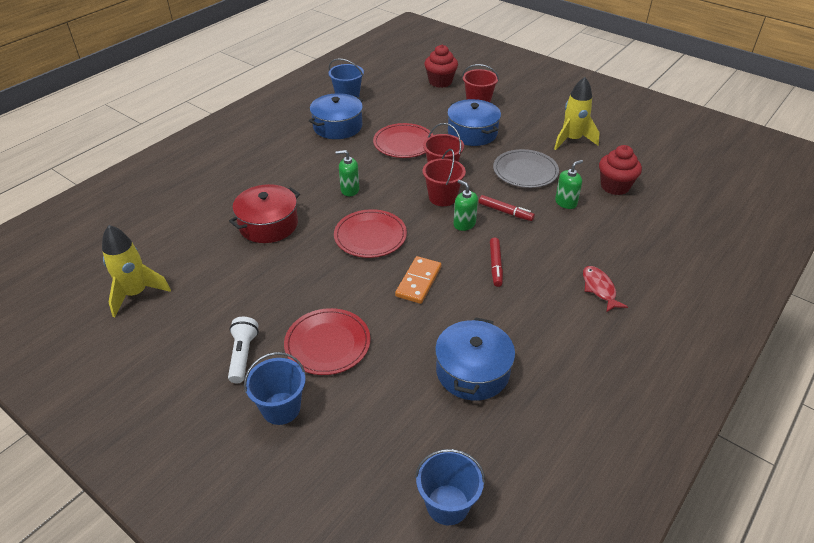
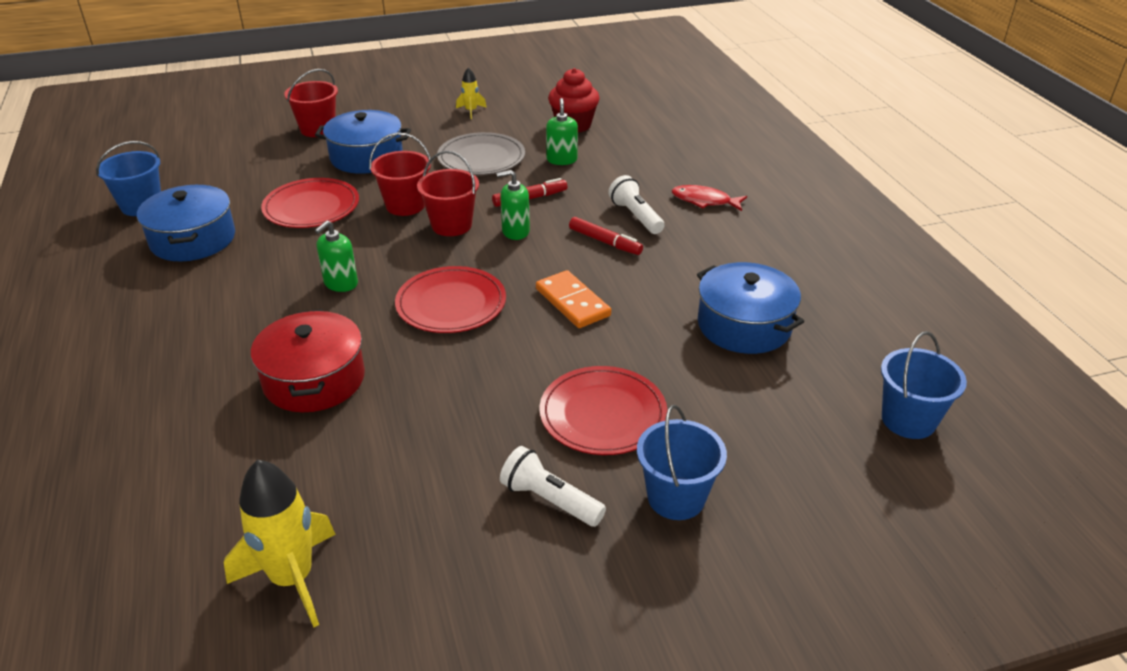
camera: 55 degrees left, 5 degrees down
red cupcake [424,45,458,88] -> none
yellow rocket [554,77,600,150] -> yellow rocket [456,67,487,119], size x0.51
none -> white flashlight [608,175,665,234]

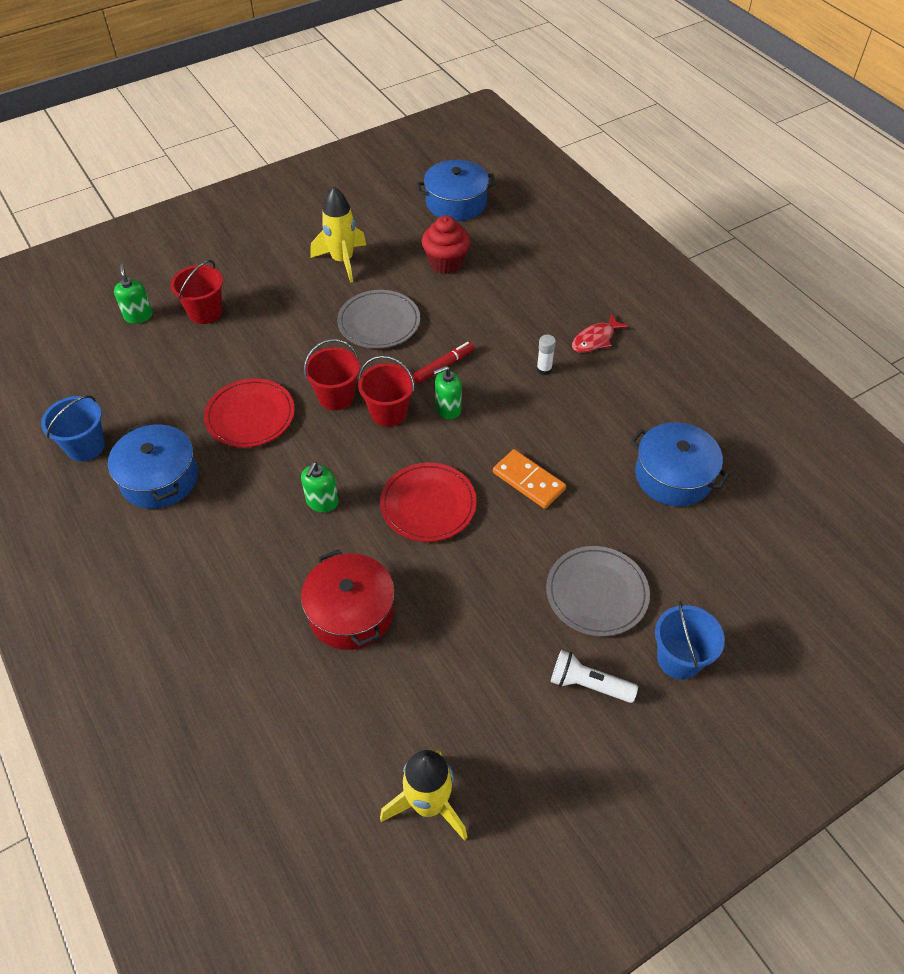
camera: 15 degrees left, 15 degrees up
blue pot [315,110,411,174] -> blue pot moved to [416,160,496,221]
yellow rocket [456,67,487,119] -> yellow rocket [311,187,366,283], size x1.96
red plate [540,366,668,455] -> grey plate [546,546,650,636]
green soap dispenser [546,98,578,165] -> green soap dispenser moved to [114,264,153,324]
red marker [569,217,643,255] -> none
white flashlight [608,175,665,234] -> white glue stick [537,335,556,375]
red fish [672,185,747,211] -> red fish turned 45 degrees counterclockwise [572,314,629,353]
blue bucket [881,331,967,439] -> none

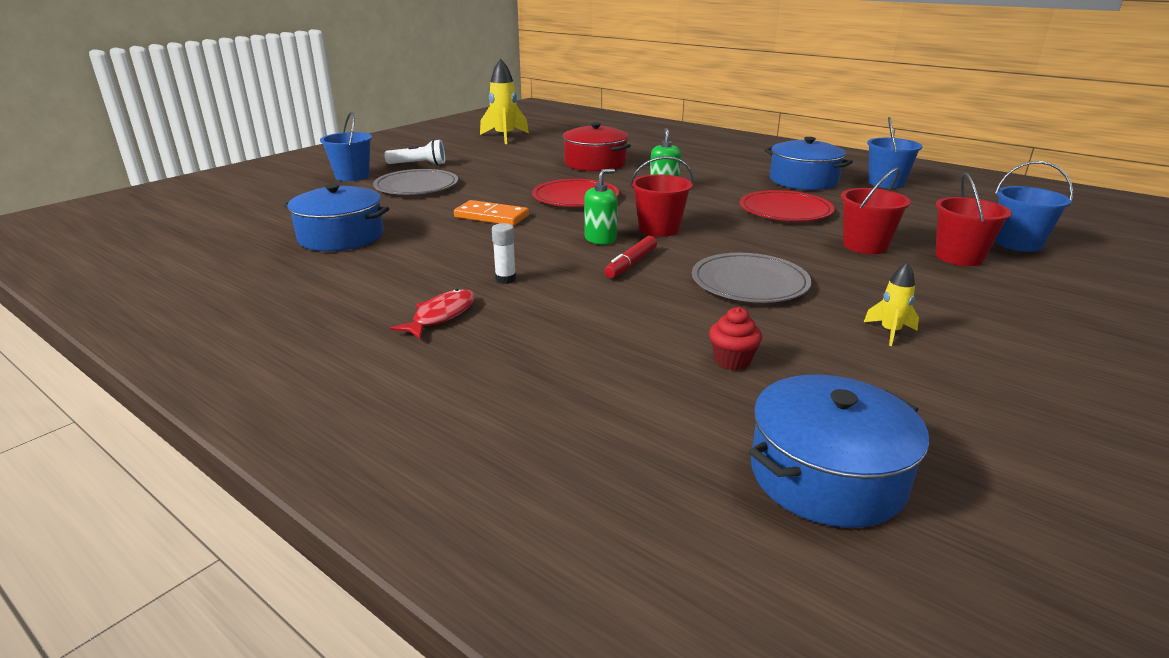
camera: 160 degrees right, 25 degrees down
green soap dispenser [114,264,153,324] -> blue bucket [995,161,1073,252]
red bucket [304,339,360,410] -> red bucket moved to [841,168,911,254]
yellow rocket [311,187,366,283] -> yellow rocket [864,262,919,346], size x0.51
red cupcake [422,215,470,274] -> red cupcake [709,307,762,371], size x0.59

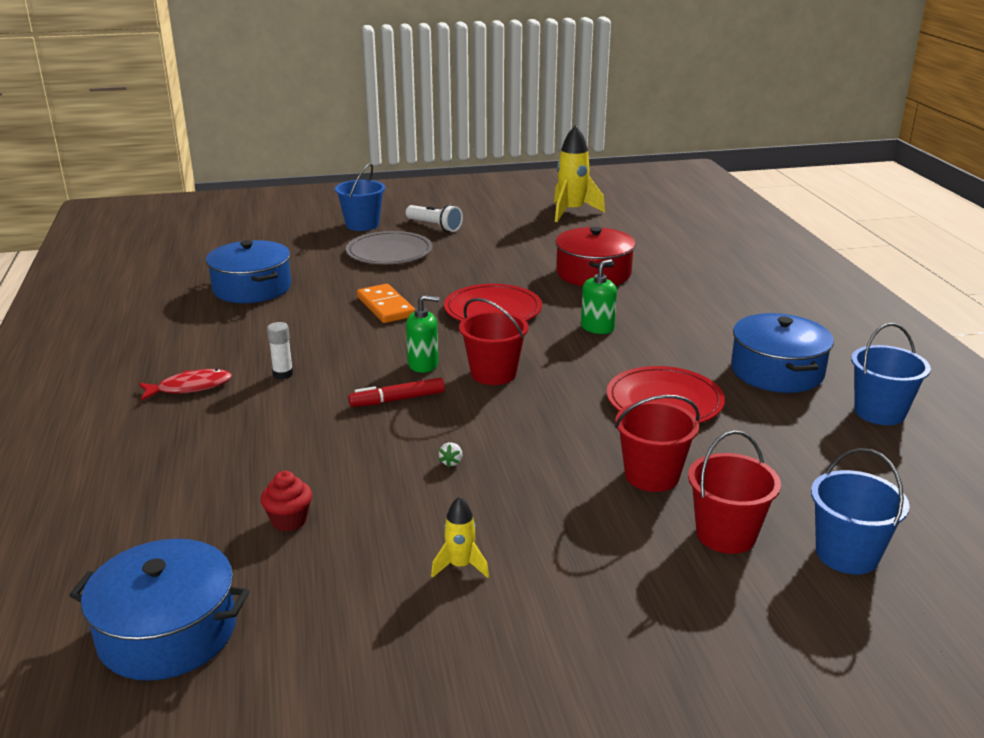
camera: 40 degrees right, 0 degrees up
grey plate [692,253,812,303] -> white strawberry [439,442,463,467]

